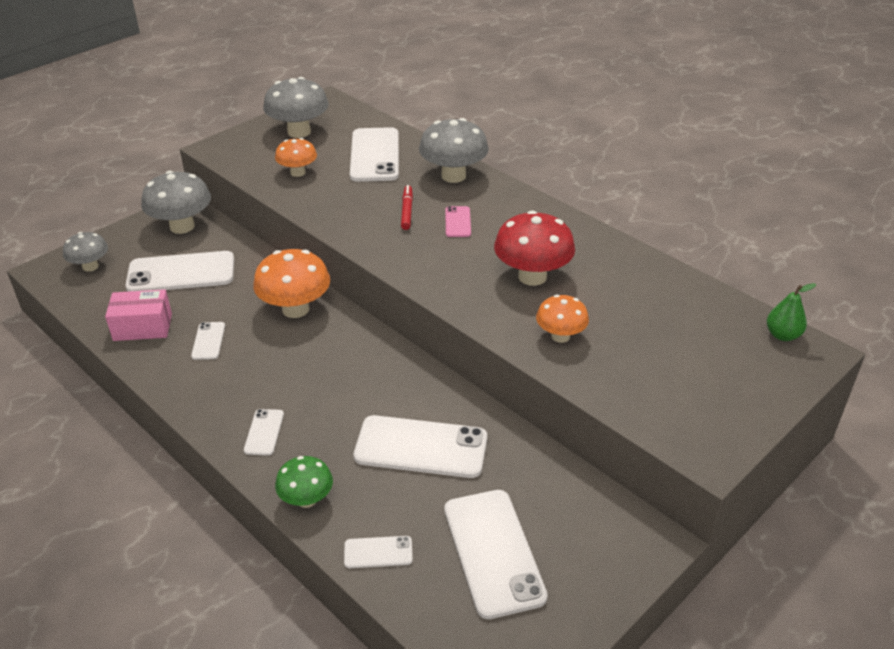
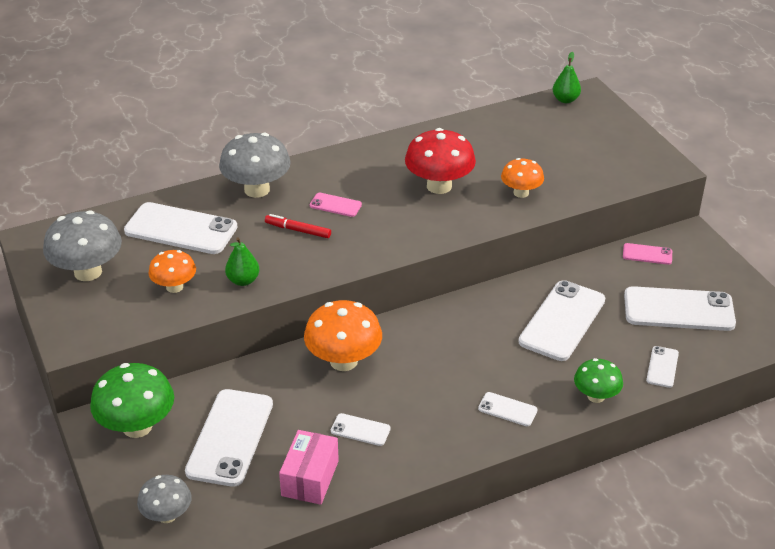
camera: 70 degrees left, 0 degrees up
grey mushroom [141,171,211,234] -> green mushroom [90,363,174,438]
none -> green pear [225,237,260,286]
none -> pink phone [623,243,672,265]

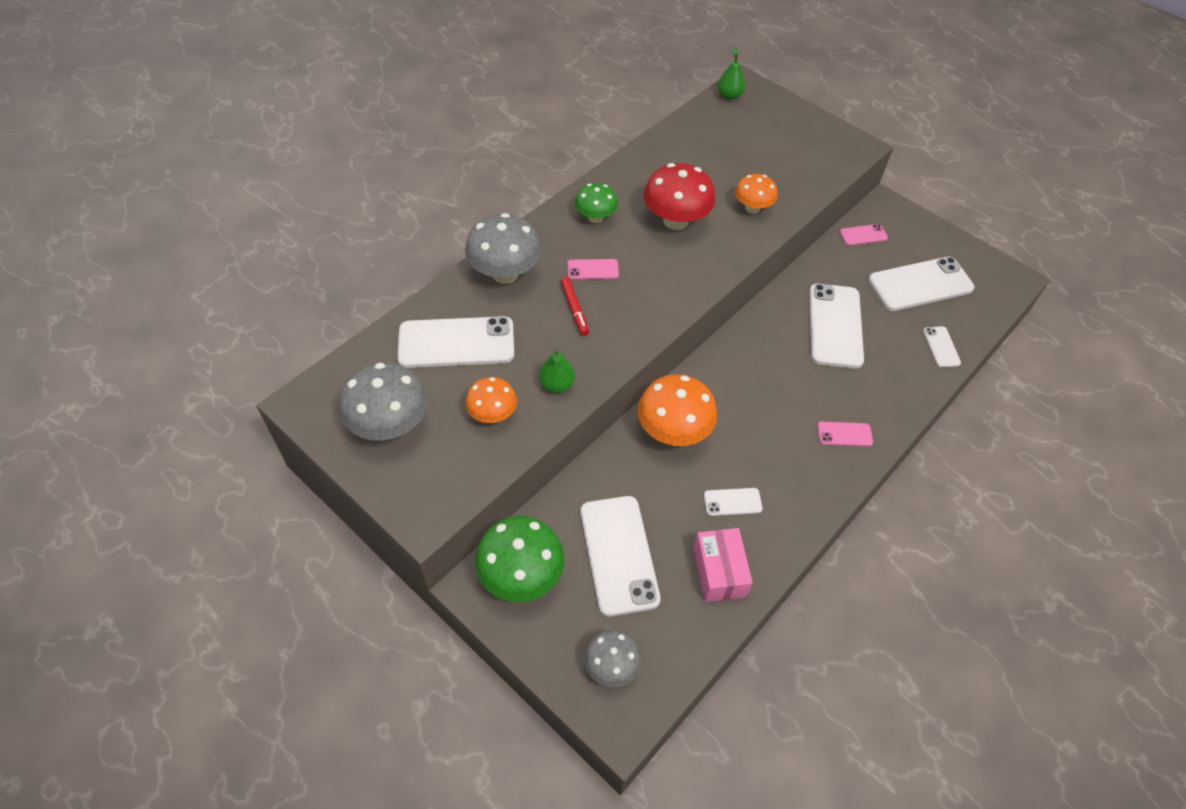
camera: 25 degrees left, 15 degrees up
red marker [265,214,331,238] -> red marker turned 105 degrees counterclockwise [560,277,589,336]
white phone [478,392,538,426] -> pink phone [817,422,873,446]
green mushroom [574,358,623,403] -> green mushroom moved to [575,183,618,223]

